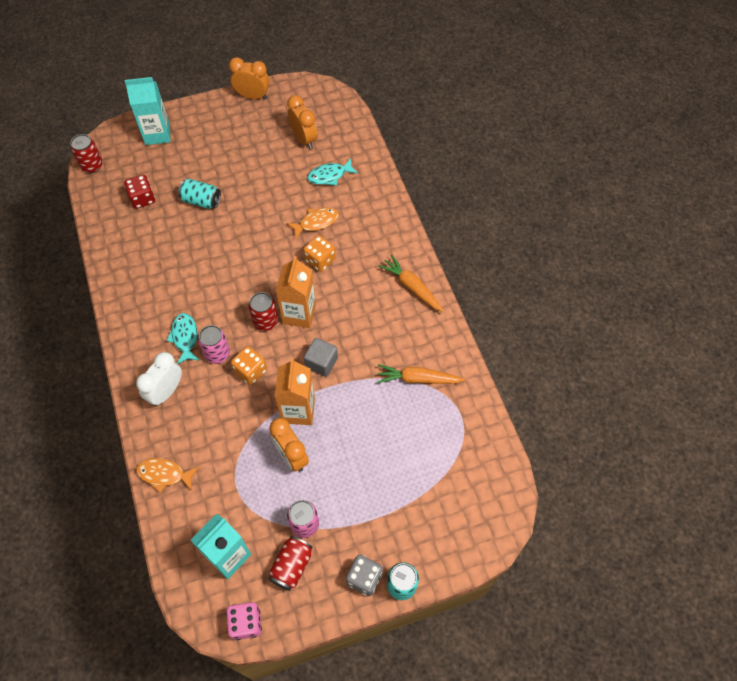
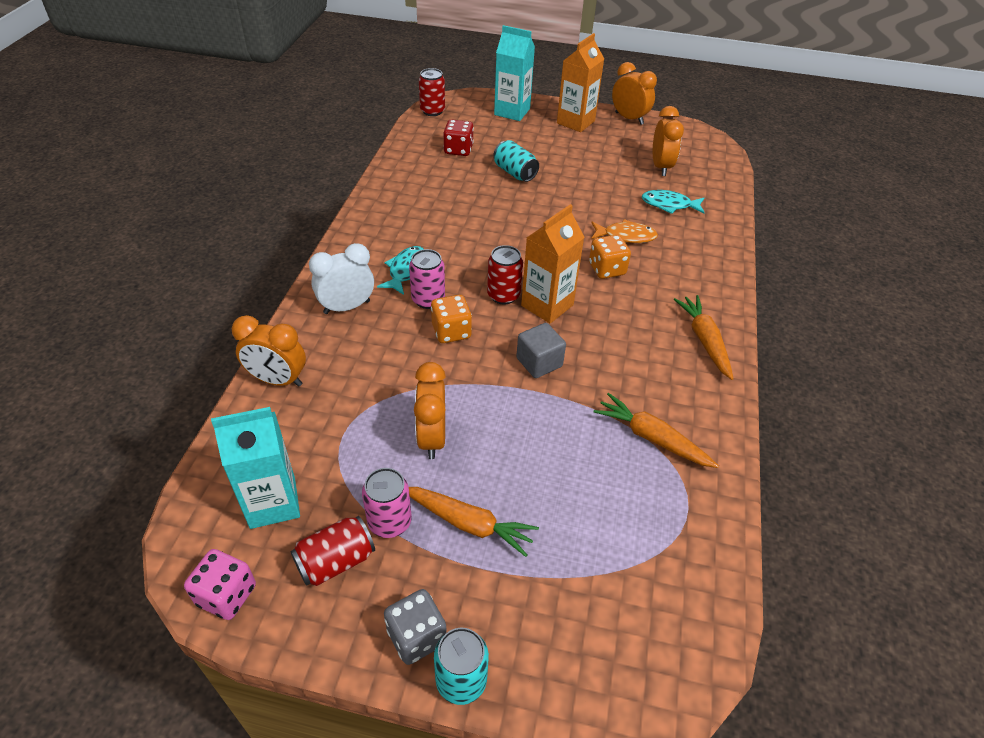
camera: 30 degrees right, 15 degrees down
orange fish [136,458,199,493] -> orange clock [232,315,306,387]
orange carton [275,358,315,425] -> orange carton moved to [557,33,604,132]
none -> orange carrot [409,487,539,557]

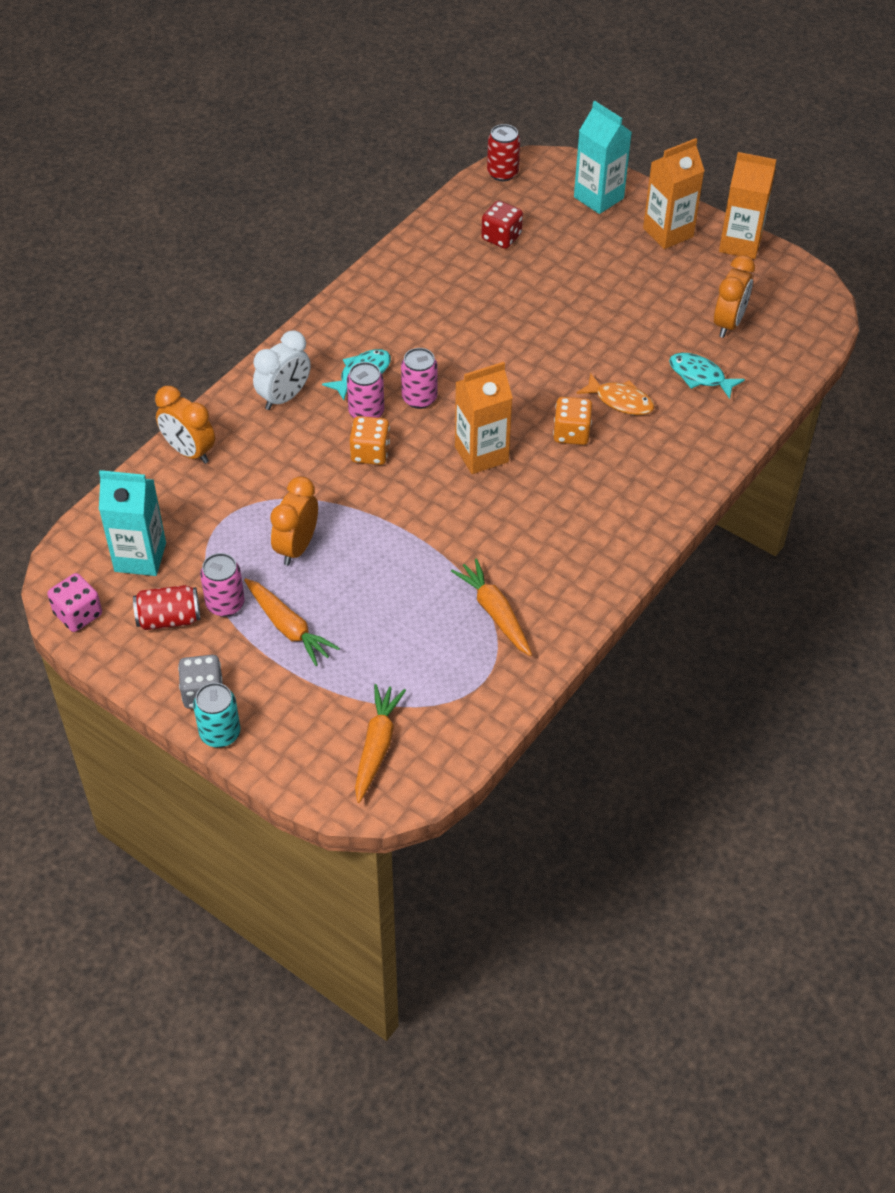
camera: 25 degrees right, 5 degrees up
white clock [309,243,374,314] -> white clock turned 135 degrees clockwise [253,330,311,410]
red can [487,245,523,305] -> none
turquoise can [494,140,539,182] -> none
grey cube [516,323,566,378] -> none
orange clock [612,62,657,125] -> orange carton [719,152,777,259]
orange carrot [674,295,734,380] -> orange carrot moved to [355,684,406,803]
none -> pink can [401,348,438,409]

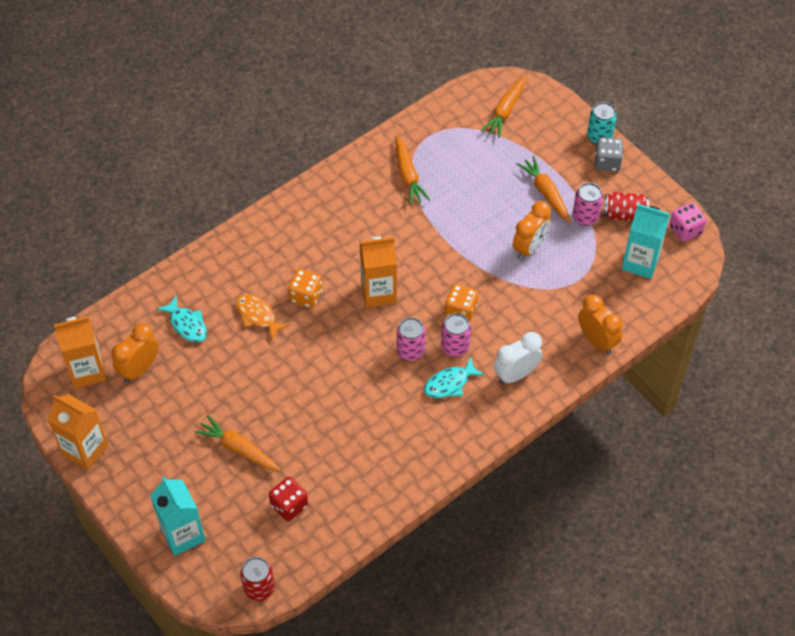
camera: 165 degrees left, 5 degrees up
orange carton [643,138,705,249] -> orange carton moved to [54,316,106,389]
none -> orange carrot [194,415,281,471]

